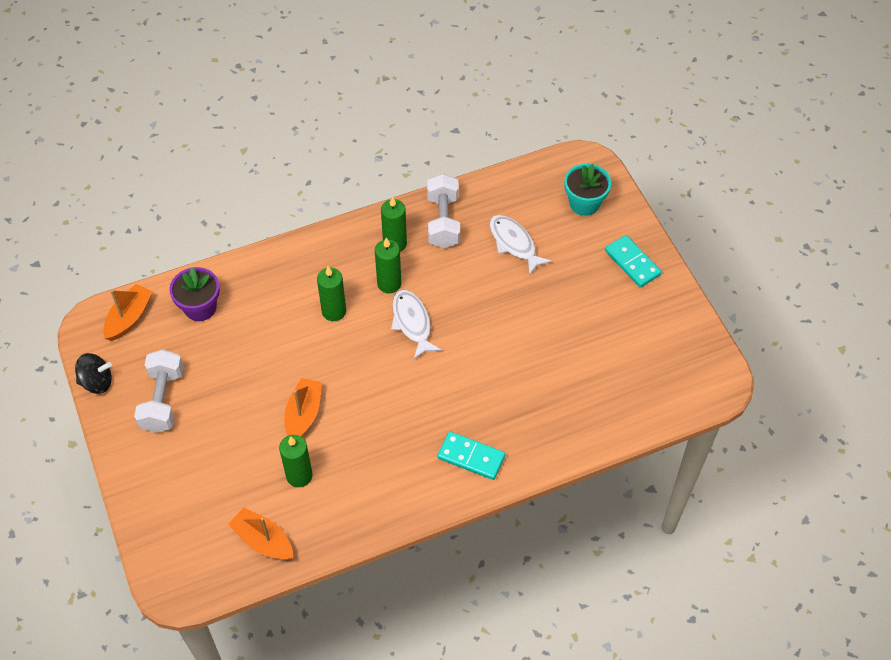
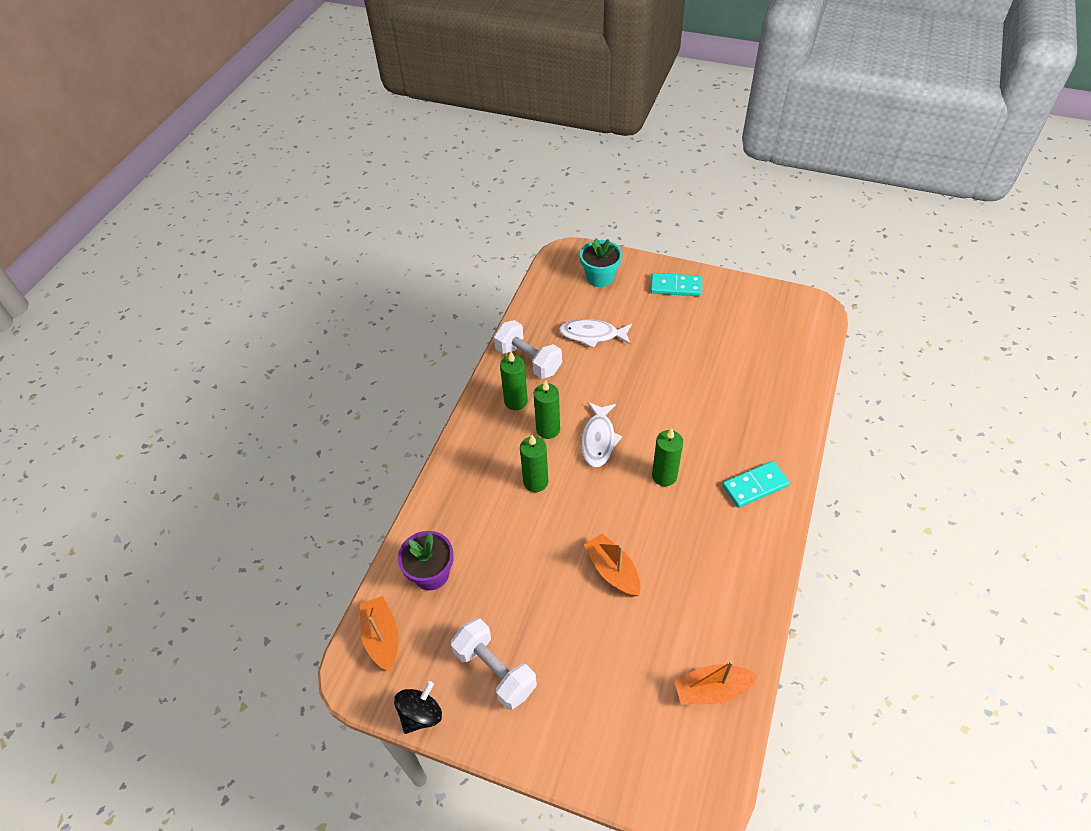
camera: 45 degrees left, 5 degrees down
green candle [279,435,313,487] -> green candle moved to [652,428,683,486]
white fish [391,290,442,359] -> white fish turned 105 degrees counterclockwise [581,402,622,467]

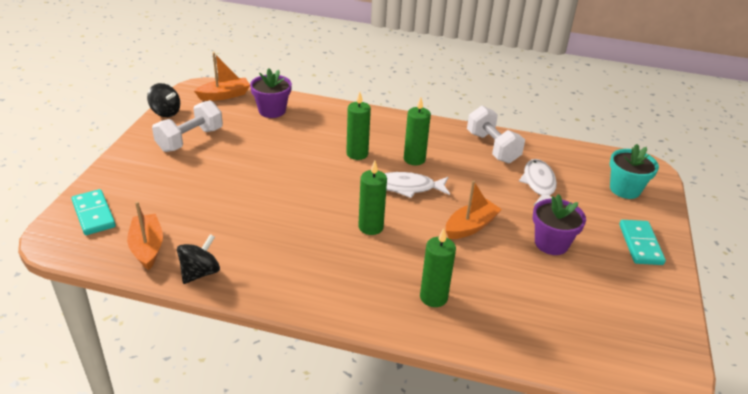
camera: 80 degrees right, 15 degrees down
white dumbbell [494,320,562,379] -> white dumbbell turned 60 degrees counterclockwise [467,106,525,164]
green candle [500,352,528,410] -> green candle moved to [420,228,456,307]
orange boat [584,533,641,597] -> orange boat moved to [446,180,502,239]
turquoise domino [722,461,790,508] -> turquoise domino moved to [71,189,116,235]
none -> black spinning top [177,234,220,284]
none -> purple flower pot [533,194,586,255]

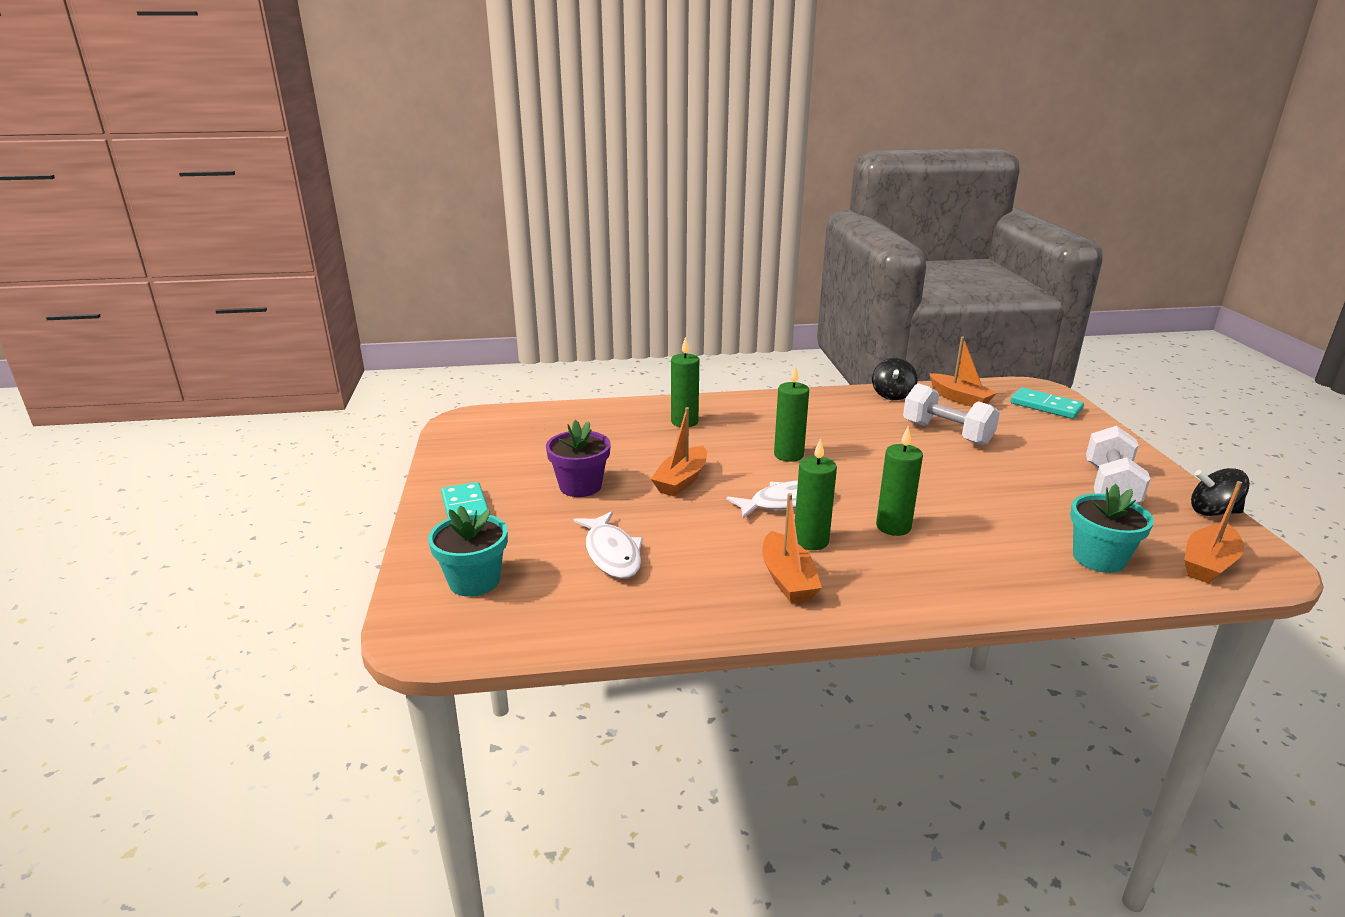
camera: 160 degrees right, 10 degrees down
purple flower pot [250,68,292,118] -> turquoise flower pot [1070,484,1154,573]
white dumbbell [467,106,525,164] -> white dumbbell moved to [903,383,1000,446]
none -> orange boat [762,493,822,603]

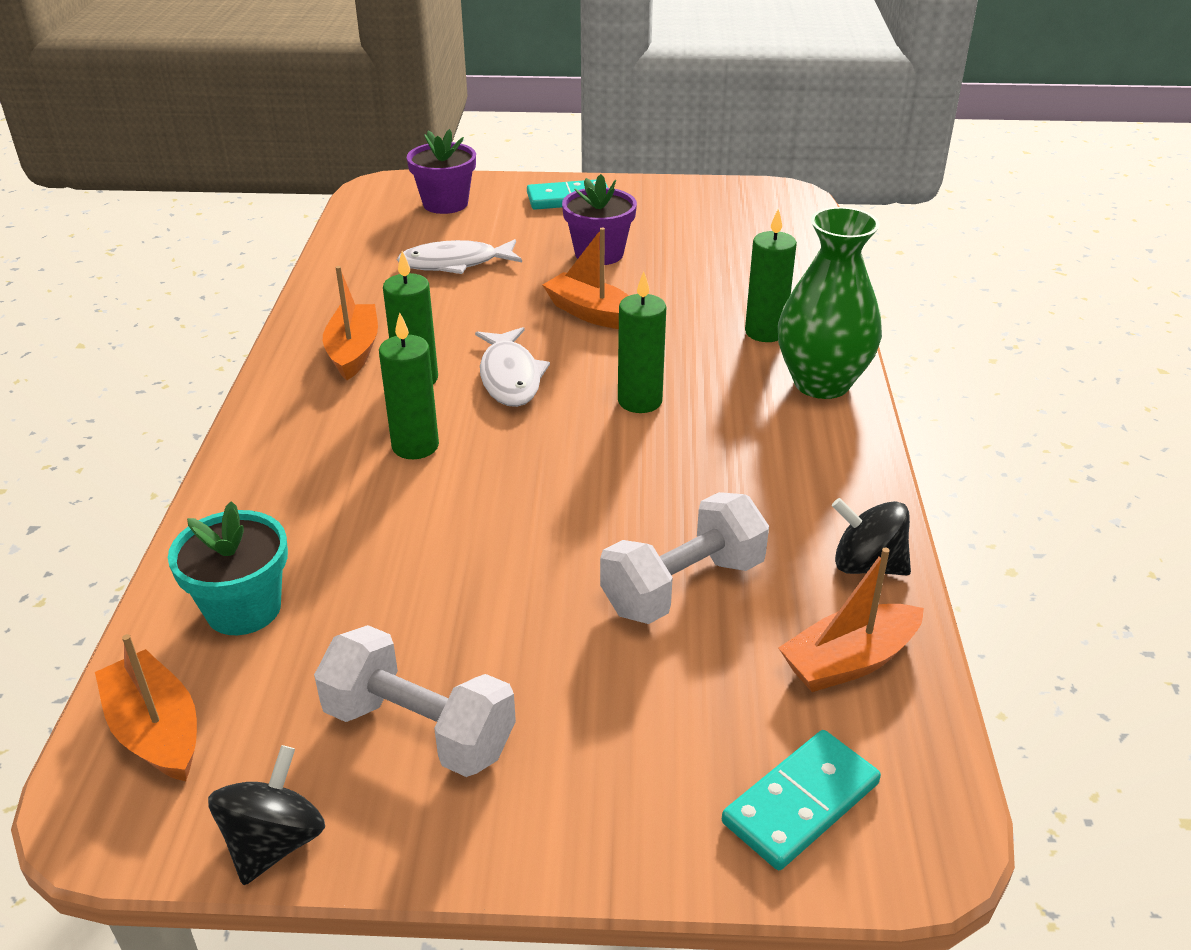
camera: 100 degrees right, 10 degrees up
turquoise flower pot [428,506,508,597] -> purple flower pot [407,129,476,214]
orange boat [762,493,822,603] -> orange boat turned 90 degrees clockwise [323,266,378,380]
none -> green vase [778,207,882,399]

